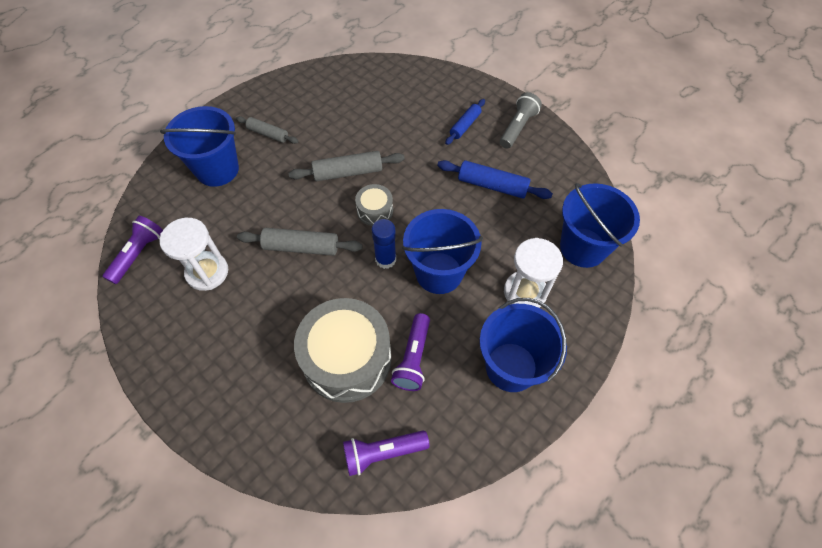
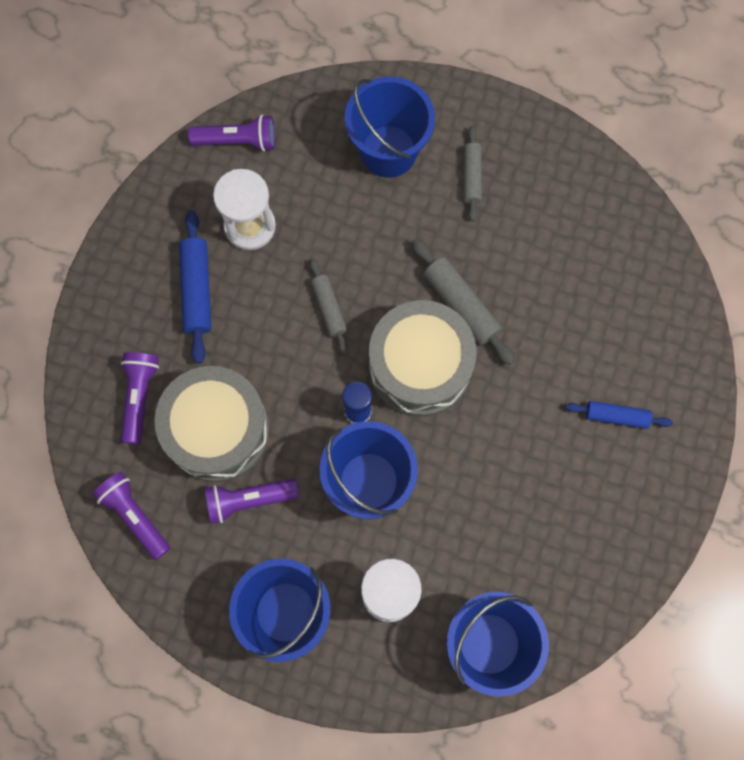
camera: 65 degrees right, 15 degrees up
grey rolling pin [237,228,363,256] -> grey rolling pin [310,258,348,354], size x0.65
grey drum [355,184,393,226] -> grey drum [369,300,476,416], size x2.10
blue rolling pin [437,160,553,199] -> blue rolling pin moved to [179,210,212,364]
grey flashlight [500,92,542,149] -> none
none -> purple flashlight [121,352,159,444]

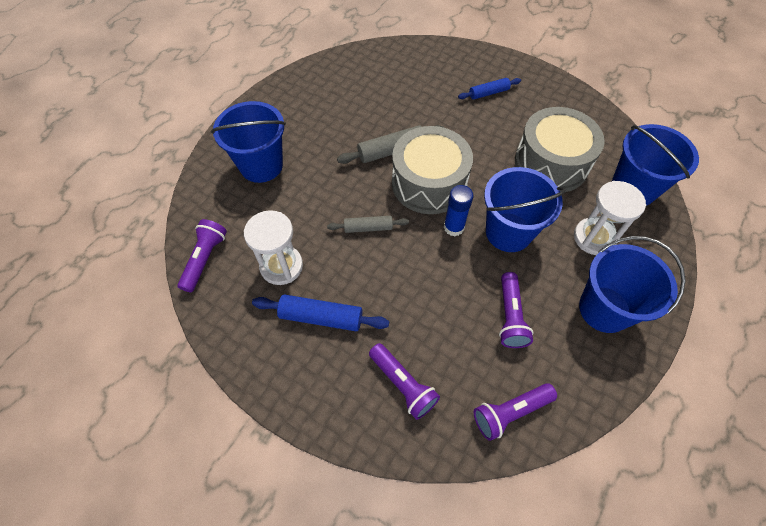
camera: 75 degrees left, 15 degrees down
purple flashlight [121,352,159,444] -> purple flashlight turned 150 degrees counterclockwise [369,343,440,420]
grey drum [154,366,269,482] -> grey drum moved to [515,107,605,192]
grey rolling pin [464,126,482,221] -> none
blue rolling pin [565,401,673,429] -> blue rolling pin turned 45 degrees clockwise [458,78,521,100]

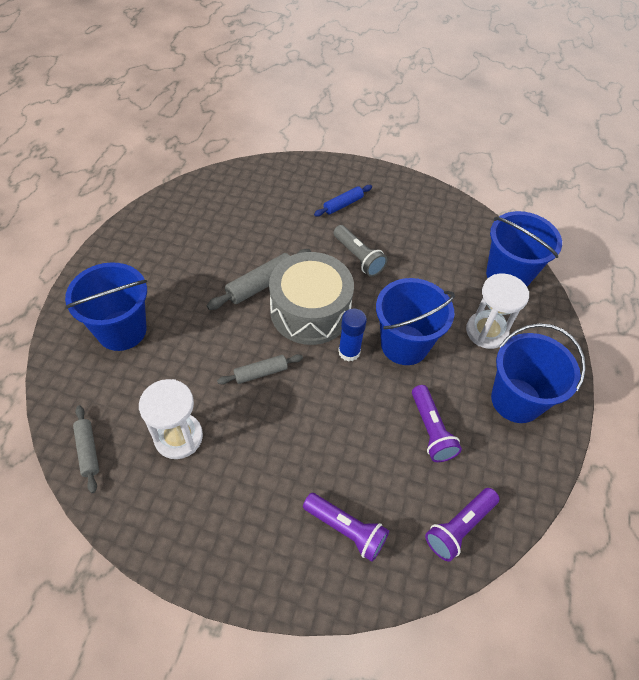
camera: 20 degrees left, 5 degrees down
purple flashlight [177,219,227,292] -> grey rolling pin [73,405,99,493]
blue rolling pin [252,294,389,331] -> none
grey drum [515,107,605,192] -> none
none -> grey flashlight [333,225,387,277]

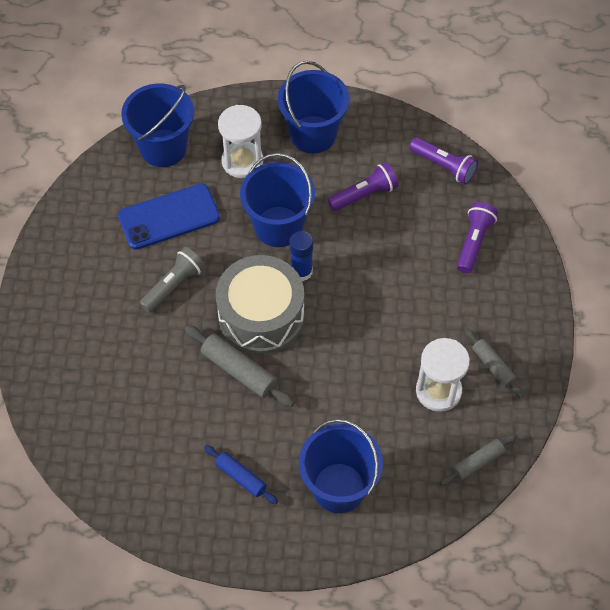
camera: 100 degrees left, 5 degrees up
grey rolling pin [217,354,303,385] -> grey rolling pin moved to [465,329,524,398]
blue rolling pin [314,185,372,216] -> blue rolling pin moved to [204,445,278,504]
none -> blue phone [118,183,220,249]

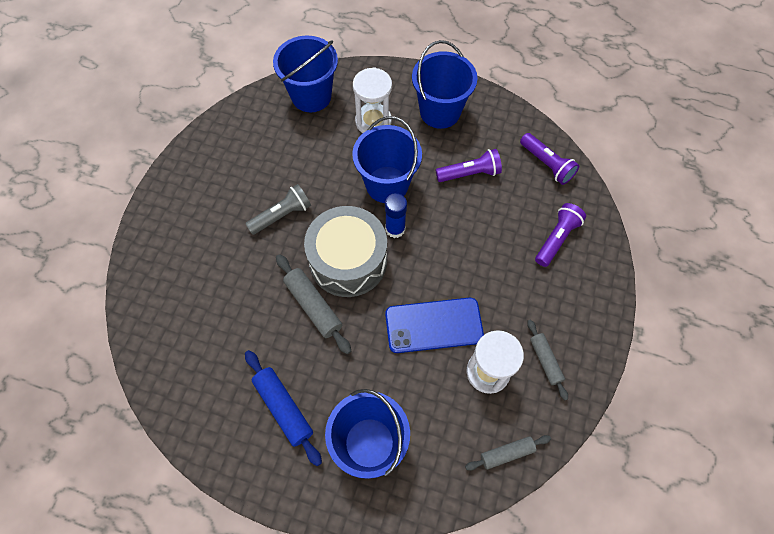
camera: 15 degrees right, 5 degrees up
blue phone [118,183,220,249] -> blue phone moved to [385,298,484,353]
blue rolling pin [204,445,278,504] -> blue rolling pin [245,350,322,466], size x1.53

